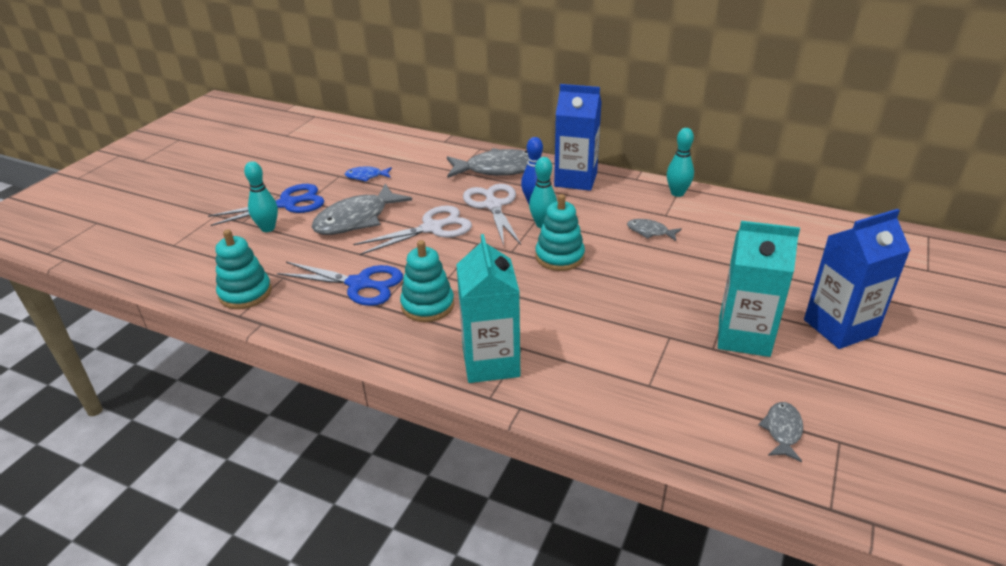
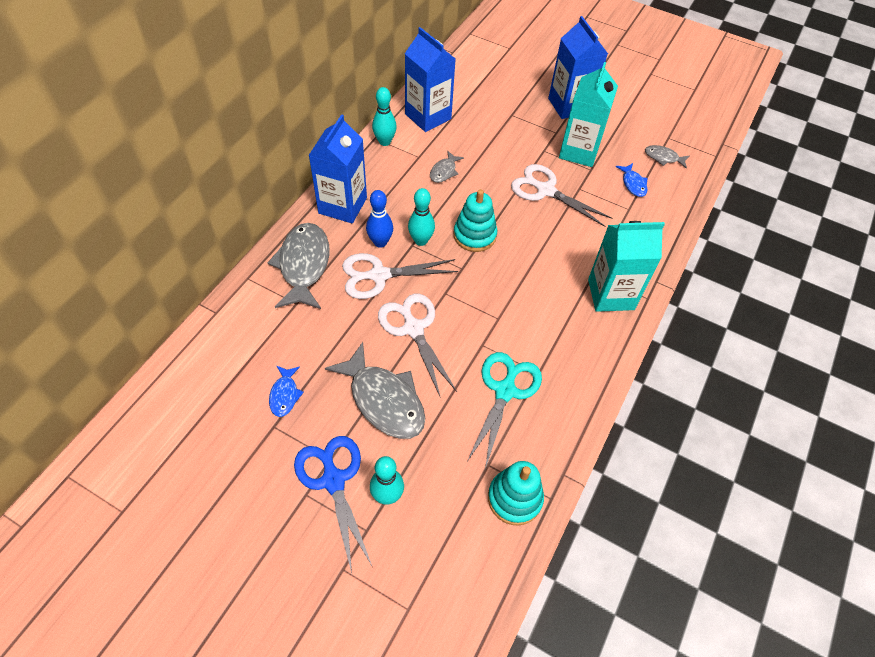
camera: 90 degrees left, 20 degrees up
blue scissors [277,262,403,306] -> turquoise scissors [467,352,542,469]
turquoise stacking toy [400,240,454,322] -> none
none -> blue carton [405,27,456,132]
none -> white scissors [511,164,612,227]
none -> blue fish [616,163,648,197]

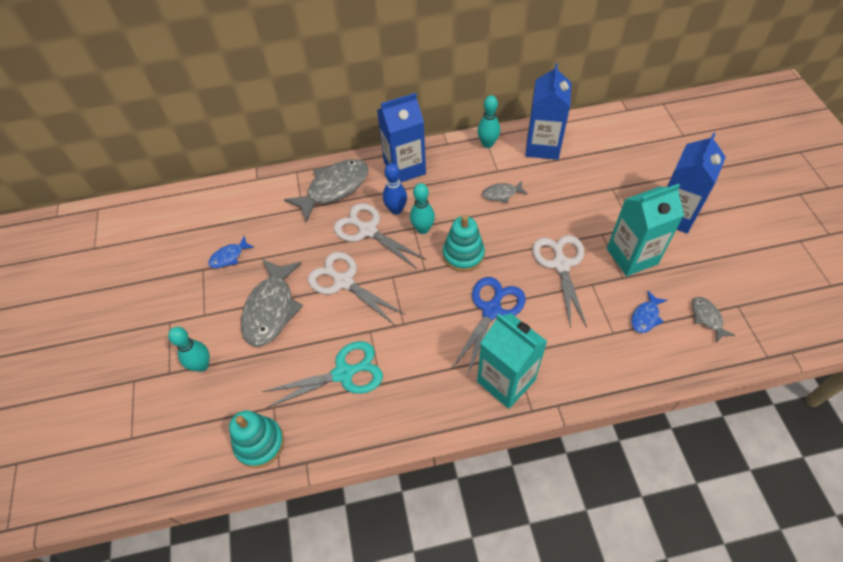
camera: 55 degrees right, 0 degrees up
blue scissors [294,436,372,573] -> blue scissors moved to [452,277,525,376]
white scissors [378,294,457,398] -> white scissors turned 75 degrees counterclockwise [308,252,406,325]

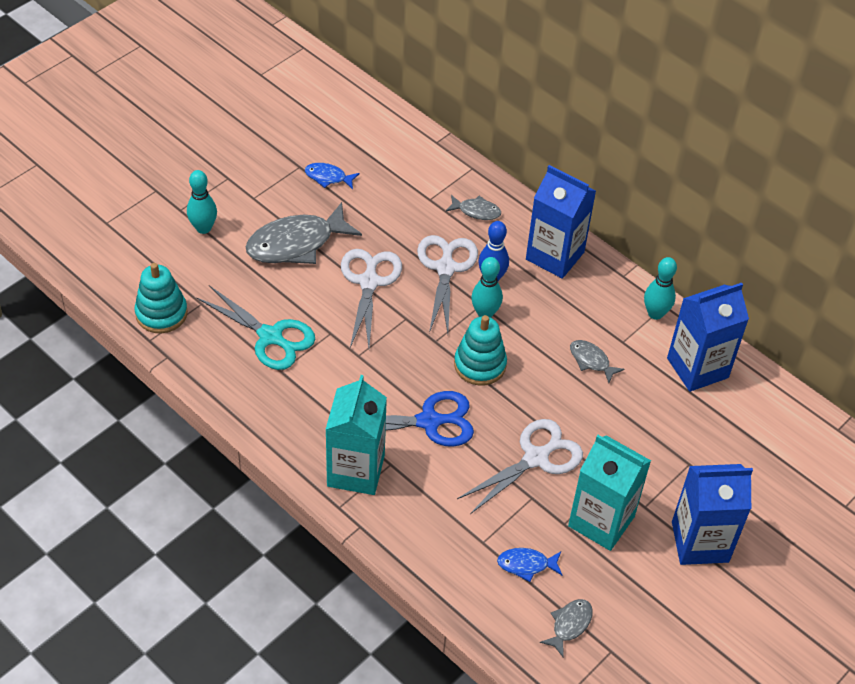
camera: 50 degrees right, 5 degrees down
grey fish [284,159,368,223] -> grey fish [446,195,501,220], size x0.49

